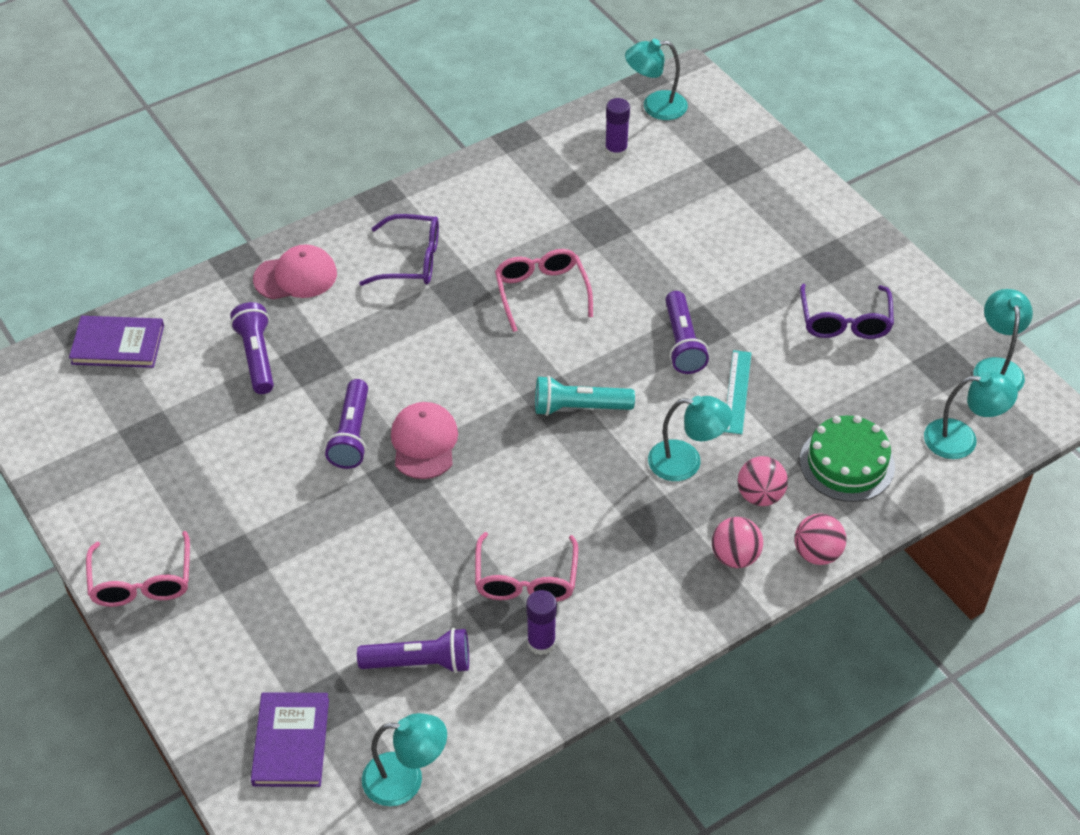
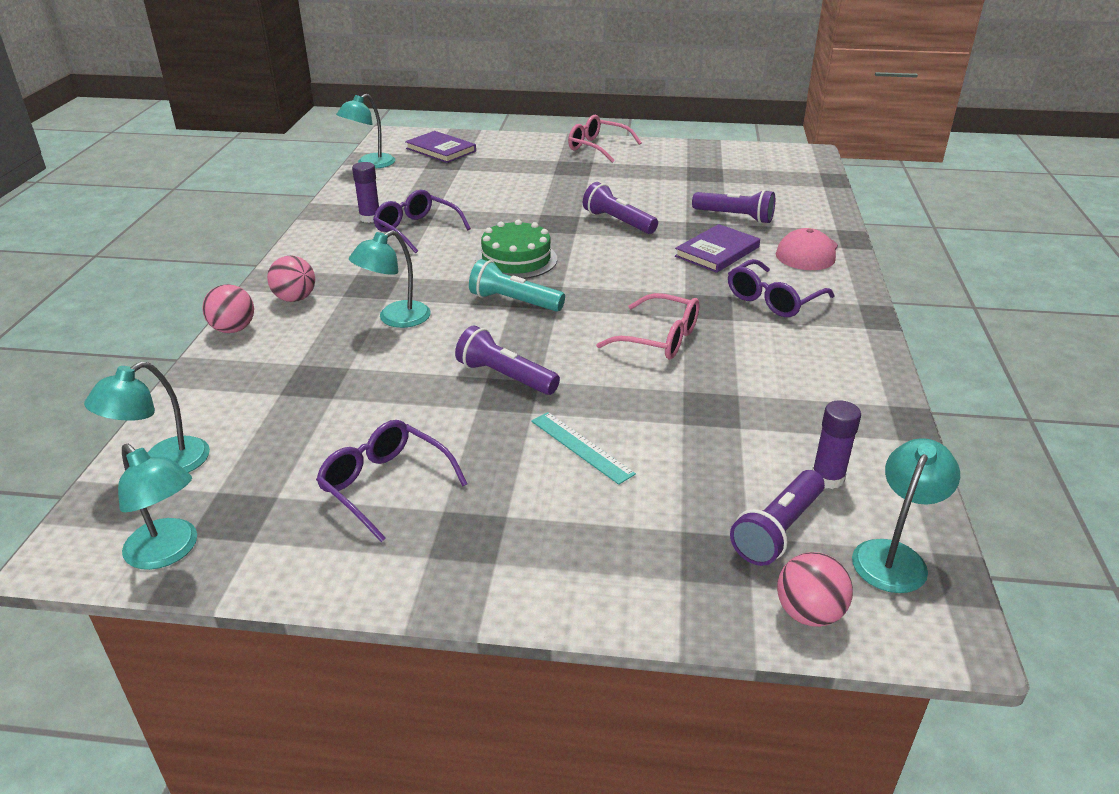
camera: 130 degrees right, 15 degrees down
purple book [69,316,164,368] -> purple book moved to [675,224,760,273]
purple flashlight [357,628,469,673] -> purple flashlight moved to [730,470,825,566]
pink cap [391,402,458,479] -> none
pink glasses [475,532,578,602] -> purple glasses [373,190,471,254]
turquoise flashlight [535,375,635,416] -> turquoise flashlight turned 105 degrees counterclockwise [469,259,565,312]
turquoise ruler [725,350,751,434] -> turquoise ruler moved to [531,412,636,485]
pink ball [738,456,788,506] -> pink ball moved to [777,552,853,627]
green cake [800,415,895,502] -> green cake moved to [476,220,557,279]

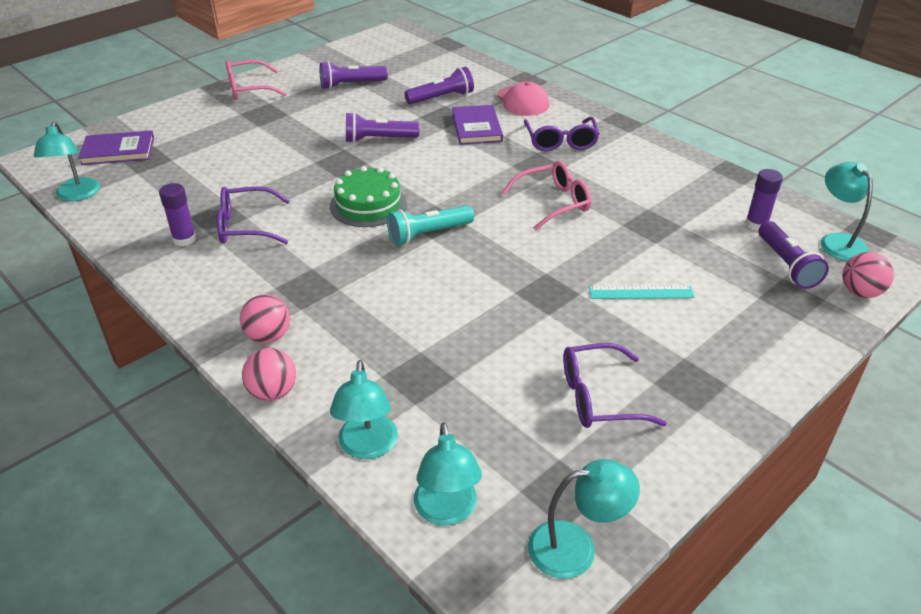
camera: 50 degrees left, 5 degrees up
turquoise lamp [349,230,431,328] -> turquoise lamp moved to [330,360,398,459]
purple flashlight [455,325,560,395] -> purple flashlight moved to [320,61,388,89]

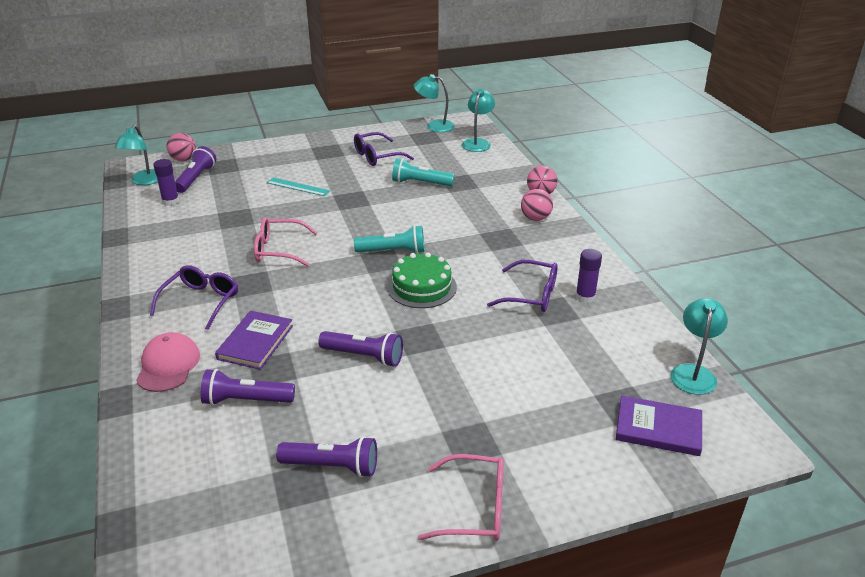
camera: 155 degrees left, 5 degrees down
turquoise lamp [330,360,398,459] -> none
purple glasses [563,343,667,428] -> purple glasses turned 135 degrees clockwise [354,132,414,166]
none -> turquoise flashlight [392,158,455,186]

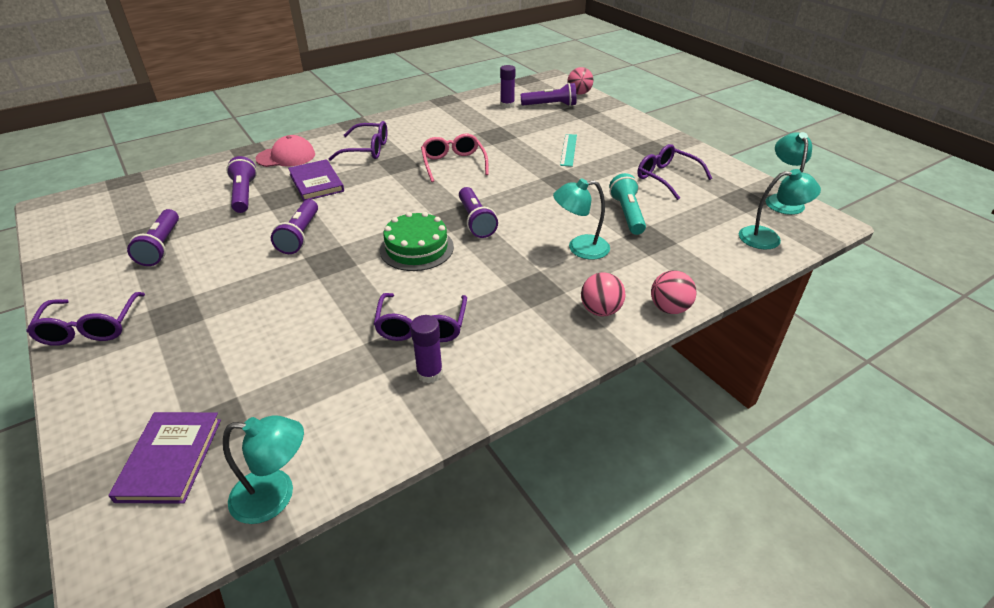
camera: 75 degrees right, 5 degrees up
turquoise lamp [115,125,158,185] -> turquoise lamp moved to [553,179,610,259]
purple book [215,311,293,370] -> purple book turned 60 degrees clockwise [288,159,344,201]
turquoise flashlight [354,225,425,254] -> purple flashlight [459,187,498,238]
pink glasses [418,454,504,541] -> purple glasses [26,292,145,346]

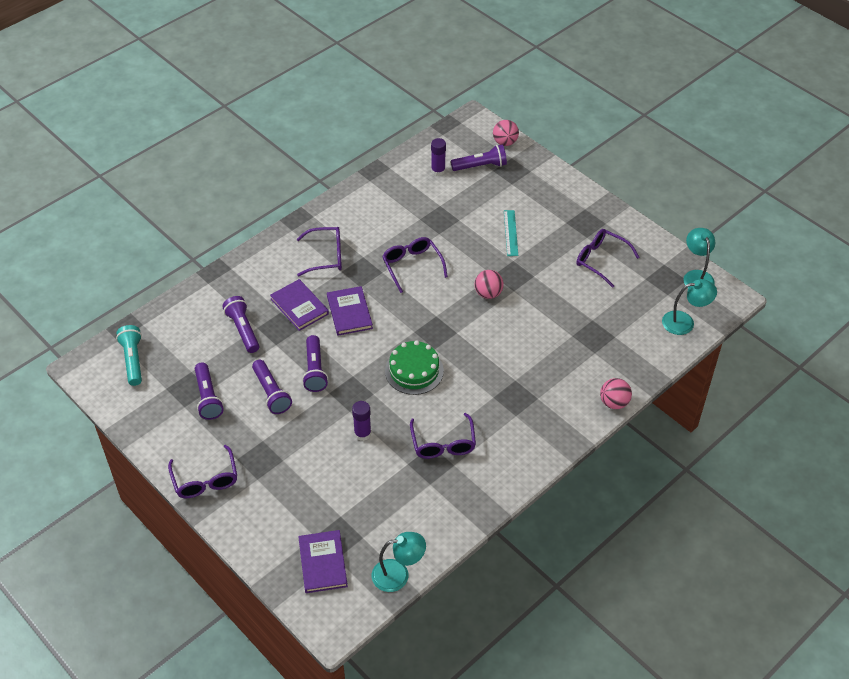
camera: 10 degrees left, 10 degrees up
pink cap [255,135,315,167] -> none
purple glue stick [410,315,443,383] -> purple glue stick moved to [352,401,371,441]
pink glasses [421,134,489,182] -> purple glasses [382,237,448,293]
purple flashlight [459,187,498,238] -> purple flashlight moved to [252,360,292,414]
turquoise lamp [553,179,610,259] -> none
pink ball [581,272,626,316] -> pink ball moved to [475,270,504,299]
turquoise flashlight [609,173,646,235] -> turquoise flashlight moved to [116,325,142,386]
none -> purple book [327,286,373,336]

